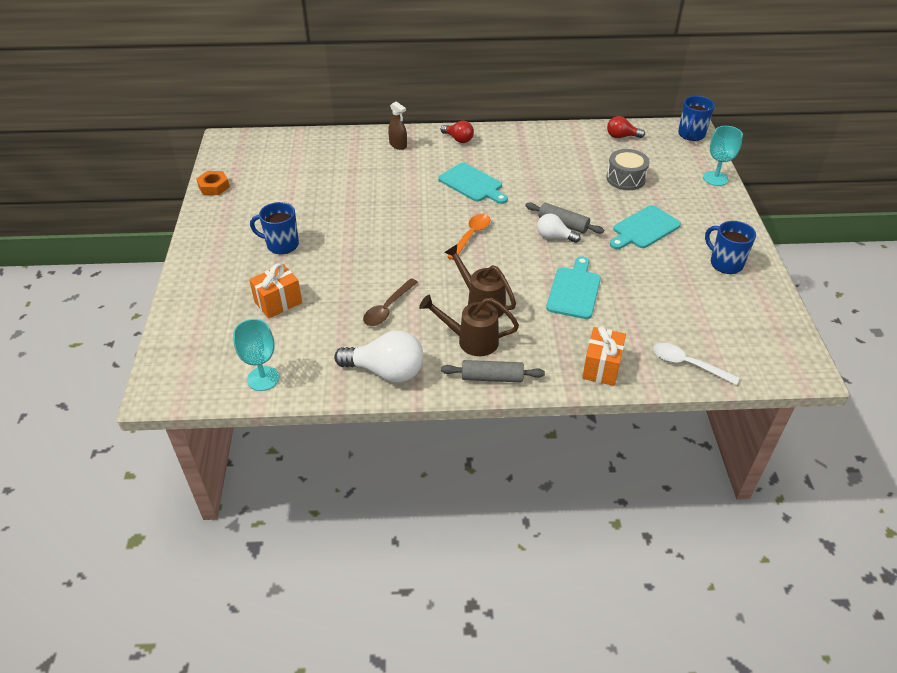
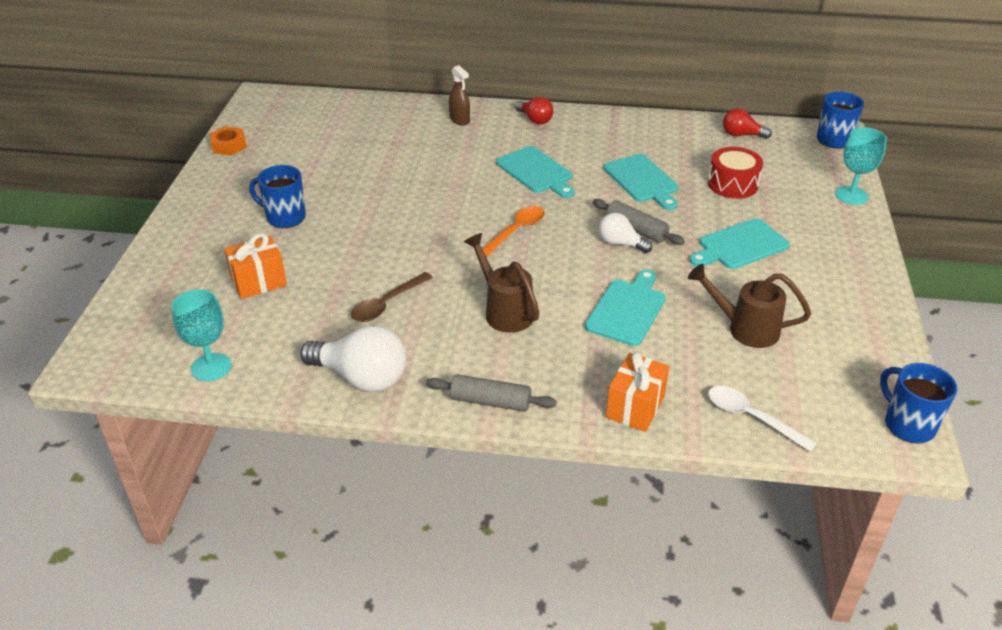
camera: 10 degrees right, 5 degrees down
brown watering can [419,295,519,356] -> brown watering can moved to [688,264,811,348]
grey drum [606,149,650,190] -> red drum [708,147,763,199]
blue mug [705,221,756,274] -> blue mug moved to [880,363,957,443]
none -> turquoise cutting board [604,154,679,210]

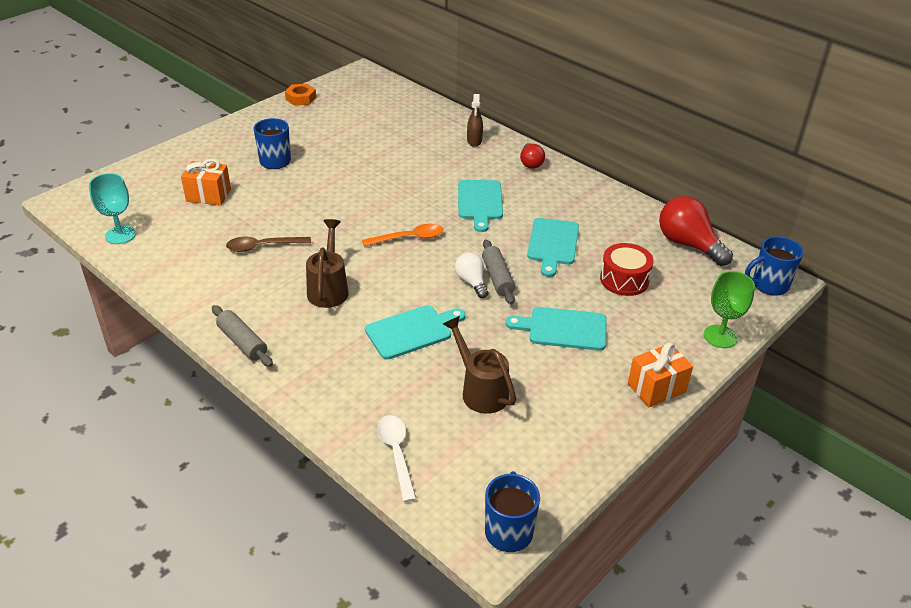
camera: 35 degrees right, 0 degrees up
white light bulb [300,325,406,392] -> none
orange gift [606,352,669,432] -> orange gift moved to [628,343,693,407]
red light bulb [723,108,772,139] -> red light bulb [659,196,733,266], size x1.73
turquoise goblet [835,127,887,205] -> green goblet [704,271,755,348]

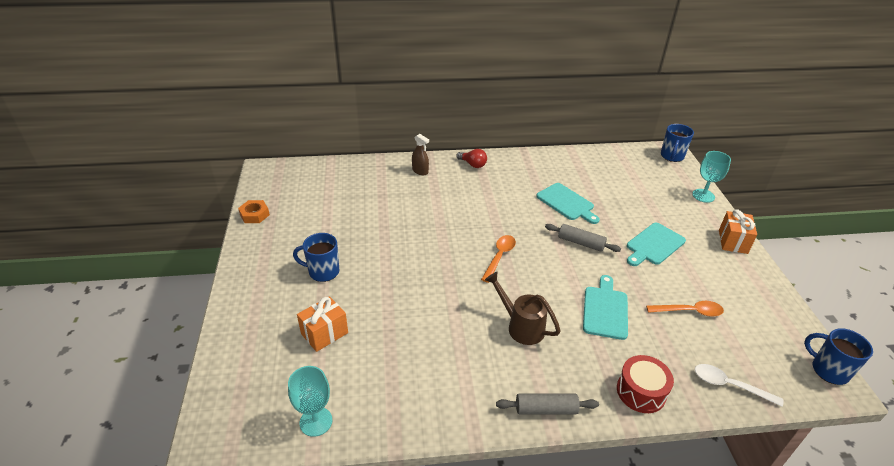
camera: 50 degrees left, 0 degrees up
brown spoon [226,237,311,252] -> none
brown watering can [443,316,516,414] -> orange spoon [646,301,724,317]
white light bulb [455,253,488,298] -> none
turquoise cutting board [458,180,503,232] -> none
red drum [600,243,654,296] -> red drum moved to [617,355,674,413]
red light bulb [659,196,733,266] -> none
green goblet [704,271,755,348] -> turquoise goblet [692,151,731,203]

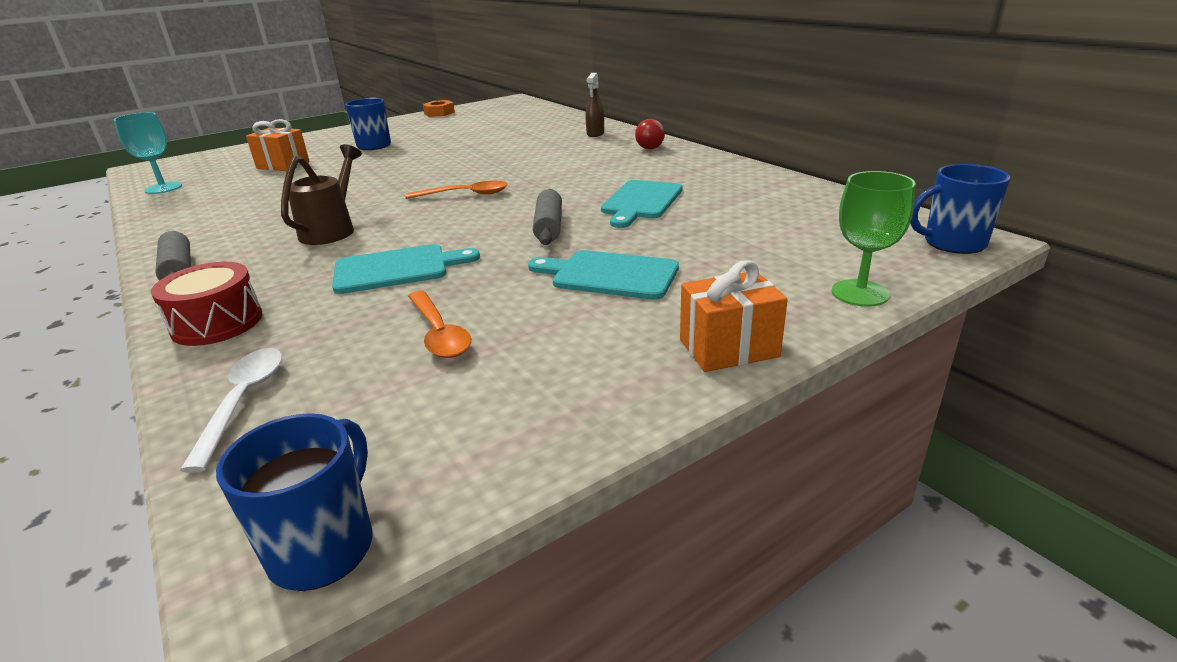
camera: 65 degrees right, 10 degrees down
turquoise goblet [692,151,731,203] -> green goblet [832,171,916,307]

